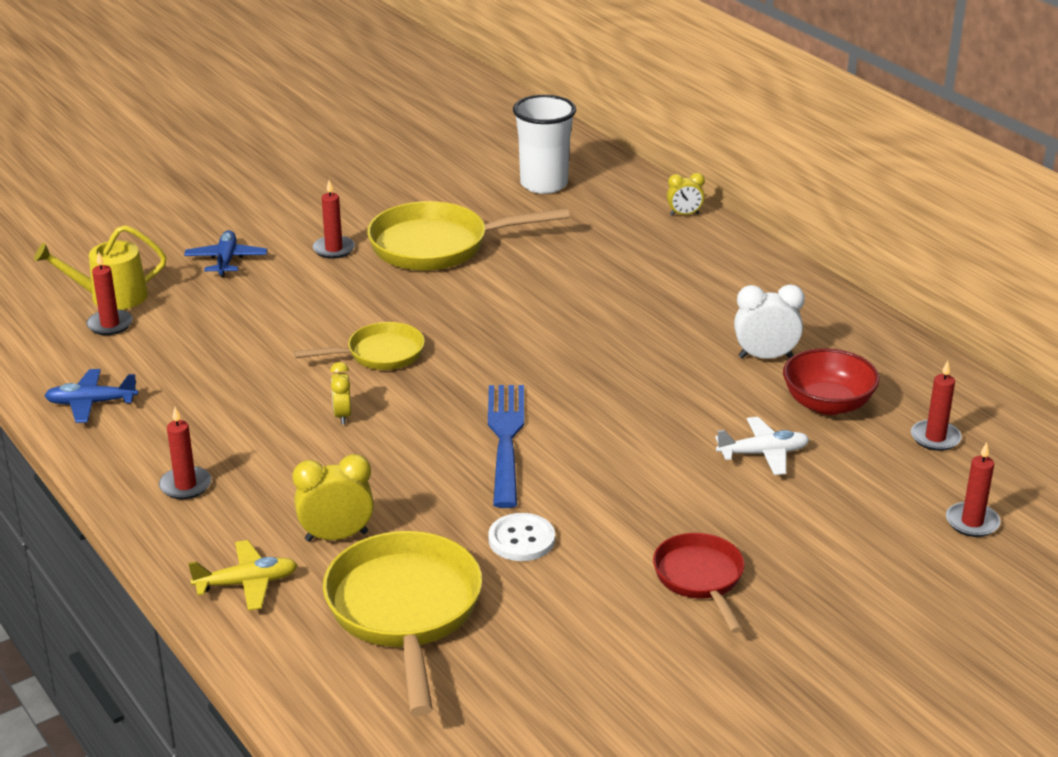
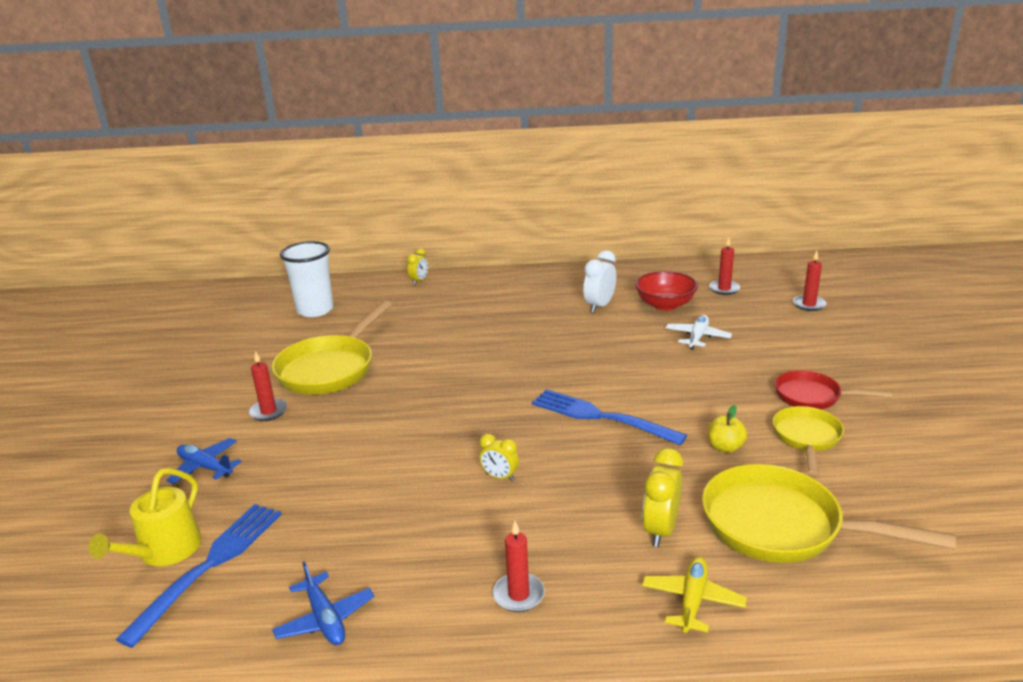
camera: 55 degrees left, 5 degrees down
blue plane [44,369,138,423] -> blue plane turned 60 degrees counterclockwise [272,561,374,645]
red candle [86,252,133,335] -> blue fork [116,504,281,648]
yellow pan [294,322,425,370] -> yellow pan moved to [772,406,844,474]
white button [488,513,555,561] -> yellow apple [708,405,747,453]

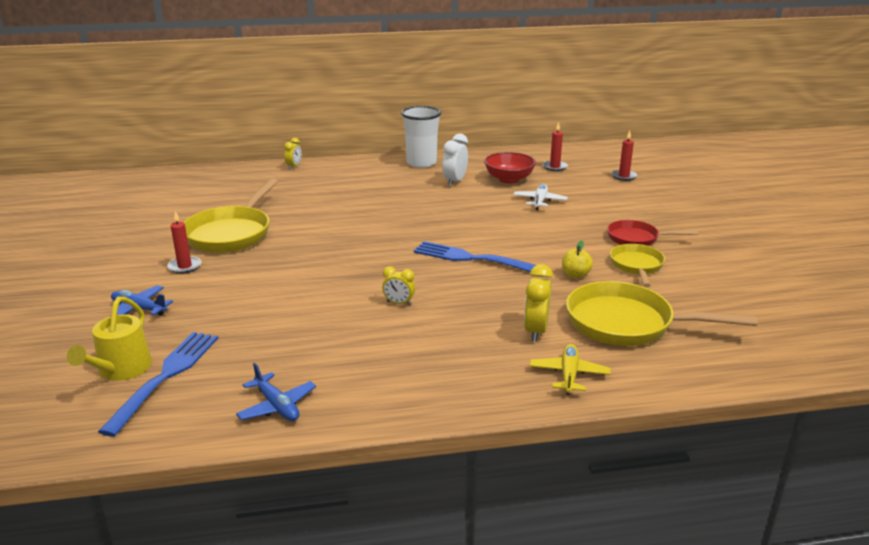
camera: 10 degrees left, 0 degrees up
white cup [280,241,333,317] -> white cup moved to [401,106,441,168]
red candle [493,521,545,612] -> none

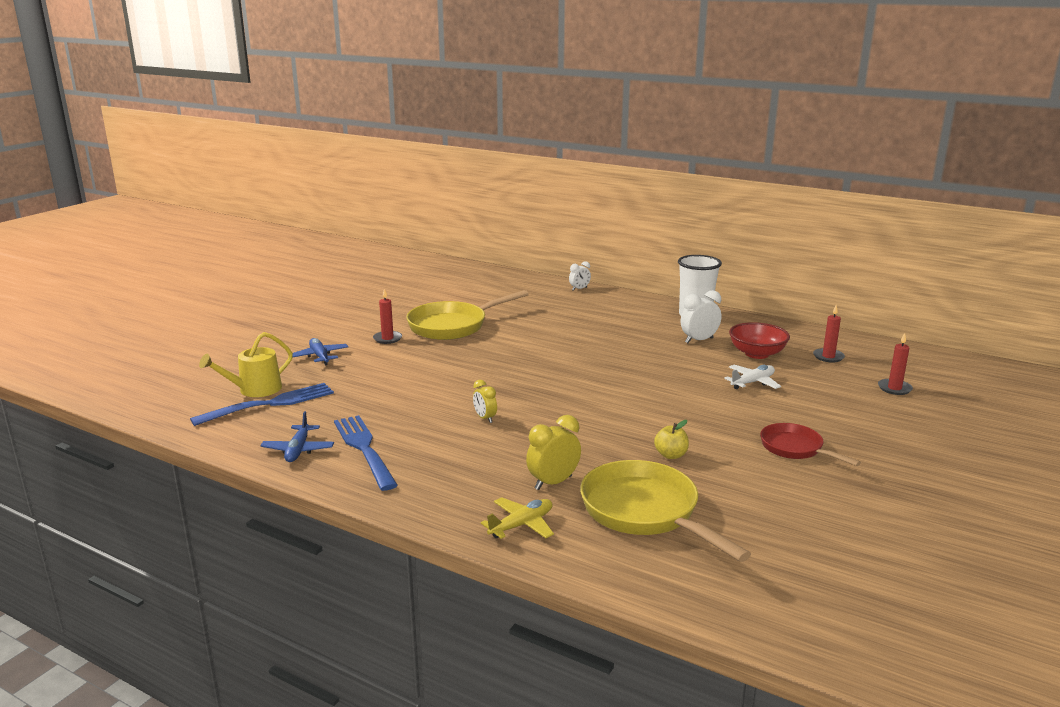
camera: 40 degrees right, 5 degrees down
yellow clock [284,138,302,170] -> white clock [569,261,591,291]
blue fork [414,241,536,272] -> blue fork moved to [334,415,398,491]
yellow pan [610,244,665,287] -> none

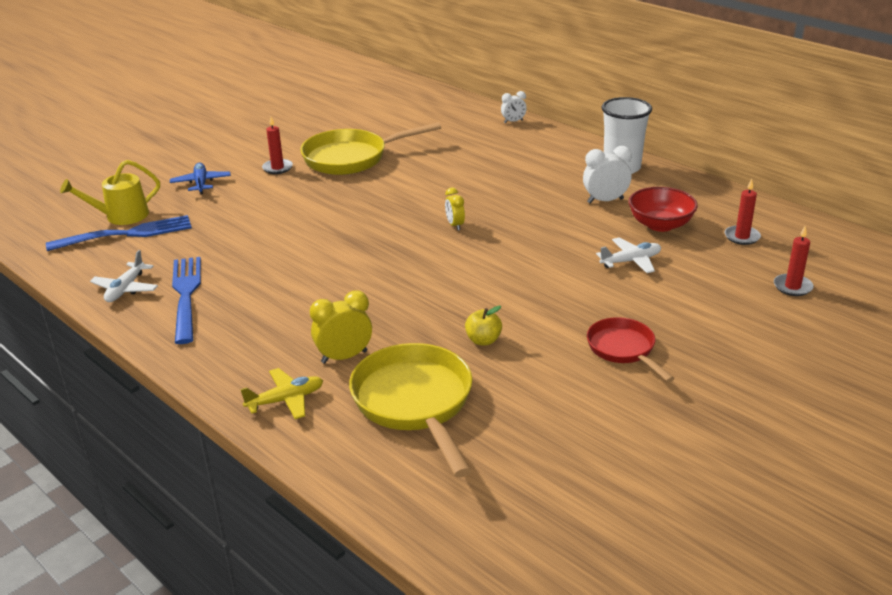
camera: 15 degrees right, 10 degrees up
blue plane [260,411,334,462] -> white plane [90,250,158,302]
yellow clock [473,380,497,423] -> yellow clock moved to [445,188,465,231]

